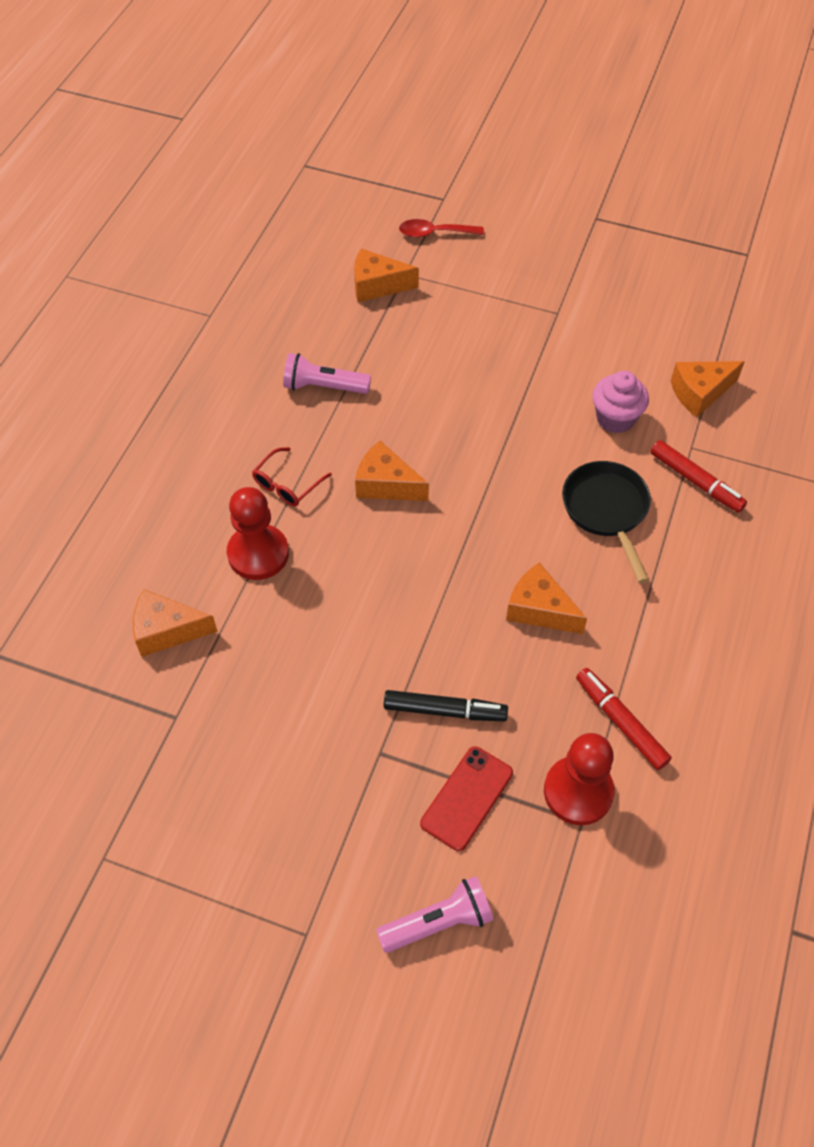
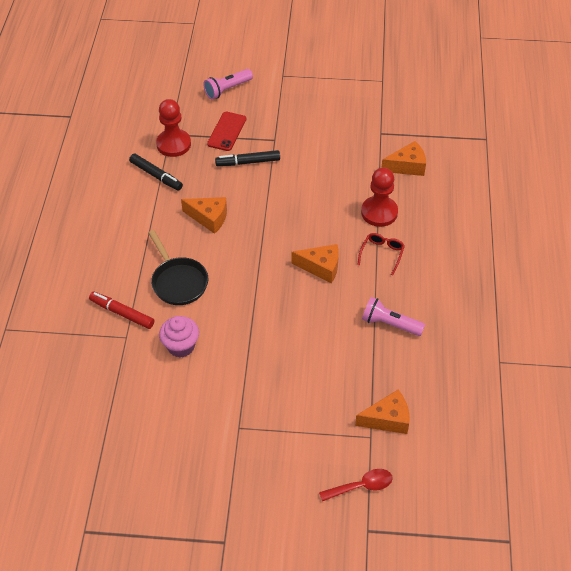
camera: 165 degrees right, 5 degrees down
pink flashlight [283,353,371,394] -> pink flashlight turned 150 degrees counterclockwise [362,297,425,336]
red marker [576,668,672,770] -> black marker [129,153,183,191]
orange cheese [671,361,745,417] -> none

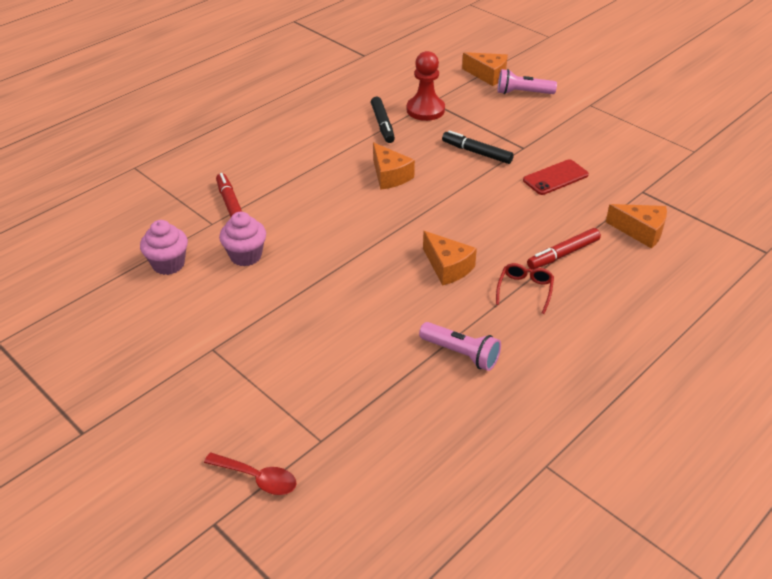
camera: 40 degrees right, 10 degrees down
black pan [148,230,208,305] -> none
red phone [207,112,246,151] -> red phone moved to [523,159,589,195]
orange cheese [355,390,410,434] -> orange cheese moved to [462,52,508,86]
red glasses [357,233,405,276] -> red glasses turned 45 degrees counterclockwise [496,263,554,314]
red pawn [361,168,398,227] -> red marker [527,228,601,269]
pink flashlight [362,297,425,336] -> pink flashlight turned 150 degrees clockwise [419,322,501,371]
none -> pink cupcake [140,220,188,275]

